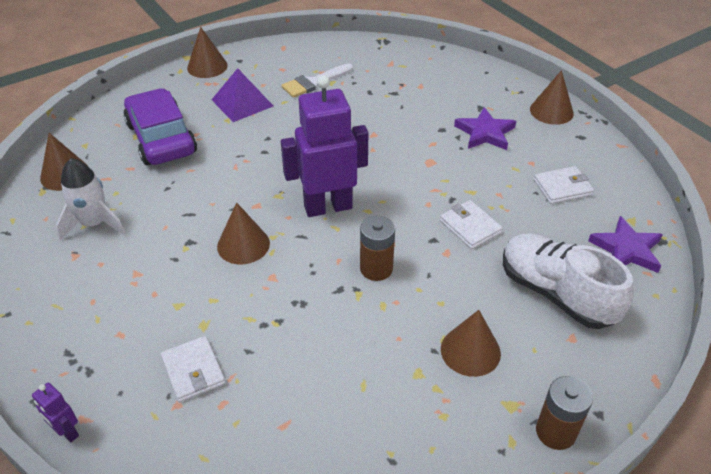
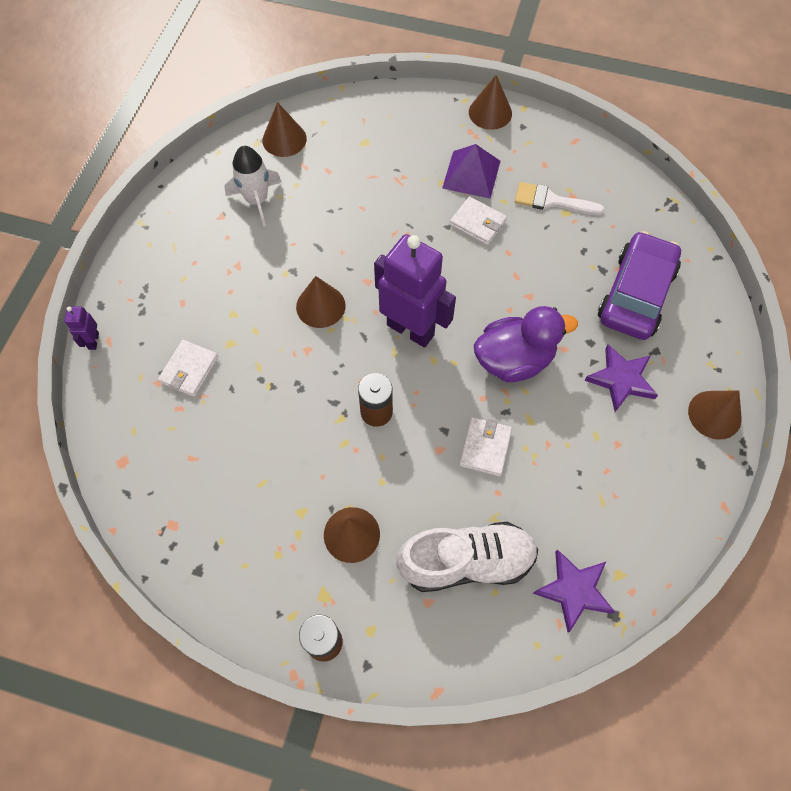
camera: 50 degrees right, 20 degrees up
purple car [123,88,197,165] -> purple car moved to [598,231,681,340]
white shoe [503,233,634,329] -> white shoe turned 75 degrees clockwise [396,522,538,592]
white wallet [534,166,594,204] -> white wallet moved to [450,196,507,245]
none -> purple duck [474,306,578,382]

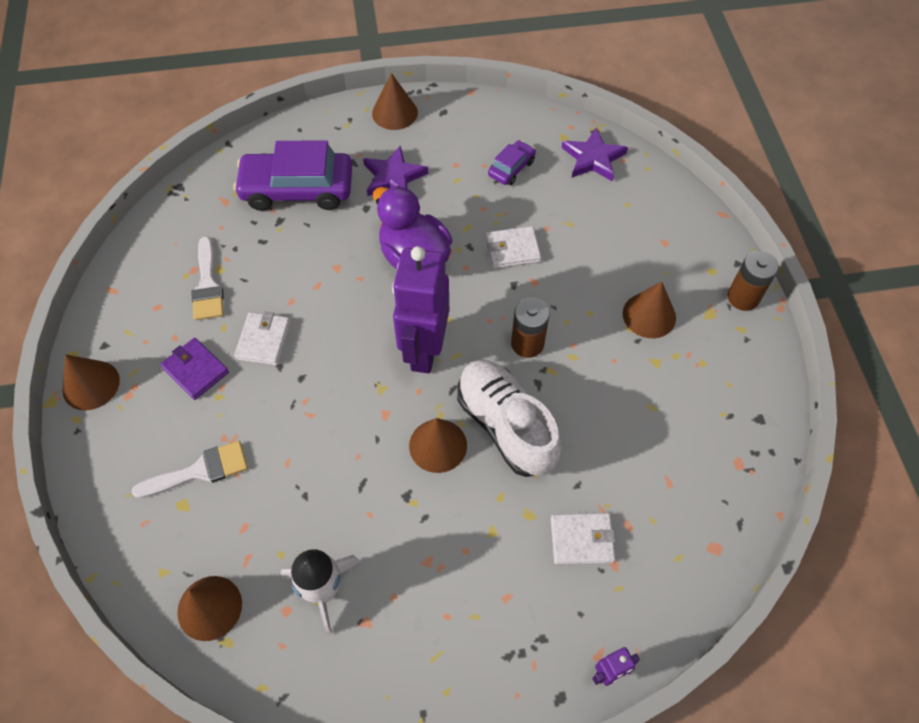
camera: 115 degrees left, 5 degrees down
white shoe [396,522,538,592] -> white shoe moved to [457,360,561,477]
purple pyramid [442,144,500,199] -> purple wallet [160,338,229,400]
none -> white brush [132,441,248,498]
none -> purple car [488,140,536,185]

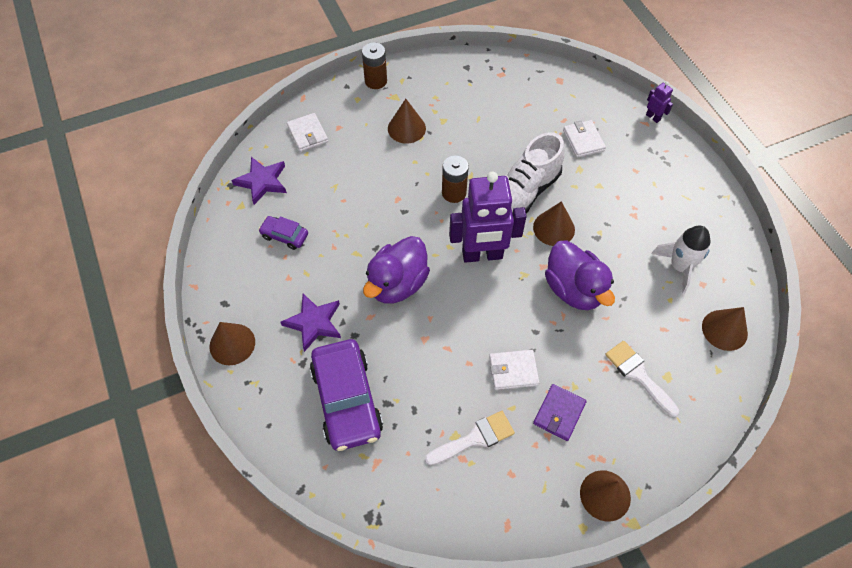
camera: 105 degrees left, 0 degrees up
white wallet [486,226,541,268] -> white wallet moved to [287,113,328,152]
none -> purple duck [545,240,615,310]

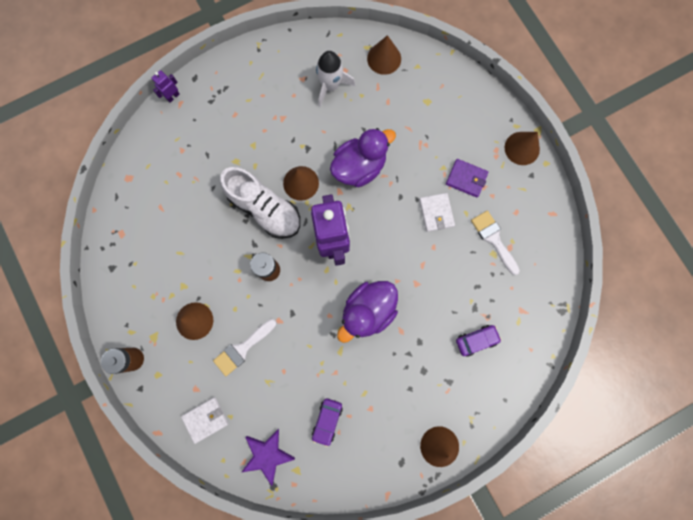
camera: 95 degrees left, 20 degrees up
purple star [280,294,341,352] -> none
purple car [310,339,383,451] -> purple car [456,325,502,357], size x0.49
purple duck [363,236,430,304] -> purple duck turned 105 degrees clockwise [337,281,398,343]
white wallet [563,120,606,158] -> none
white brush [605,341,679,417] -> white brush moved to [213,319,276,376]

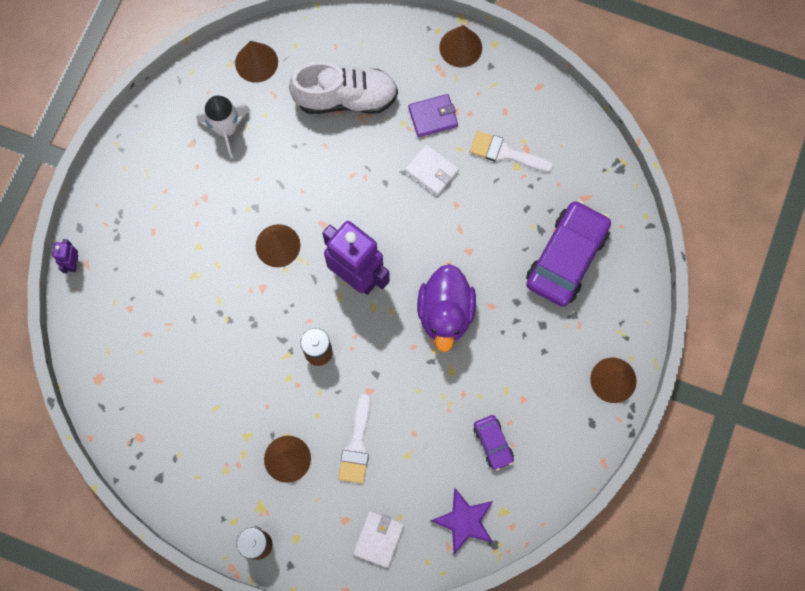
camera: 40 degrees left, 5 degrees down
white shoe [220,167,300,239] -> white shoe moved to [289,62,398,114]
purple duck [330,128,396,187] -> none
purple car [456,325,502,357] -> purple car [526,200,611,307], size x2.06

